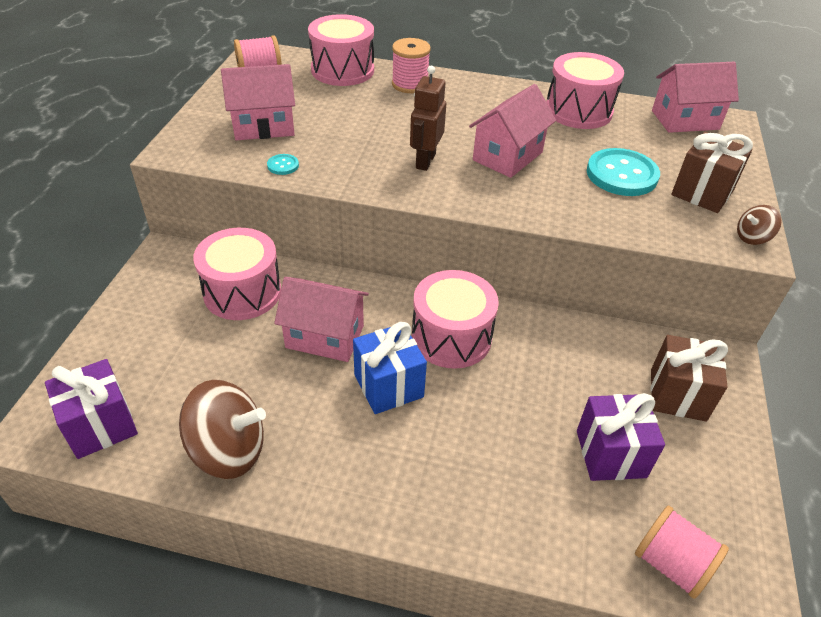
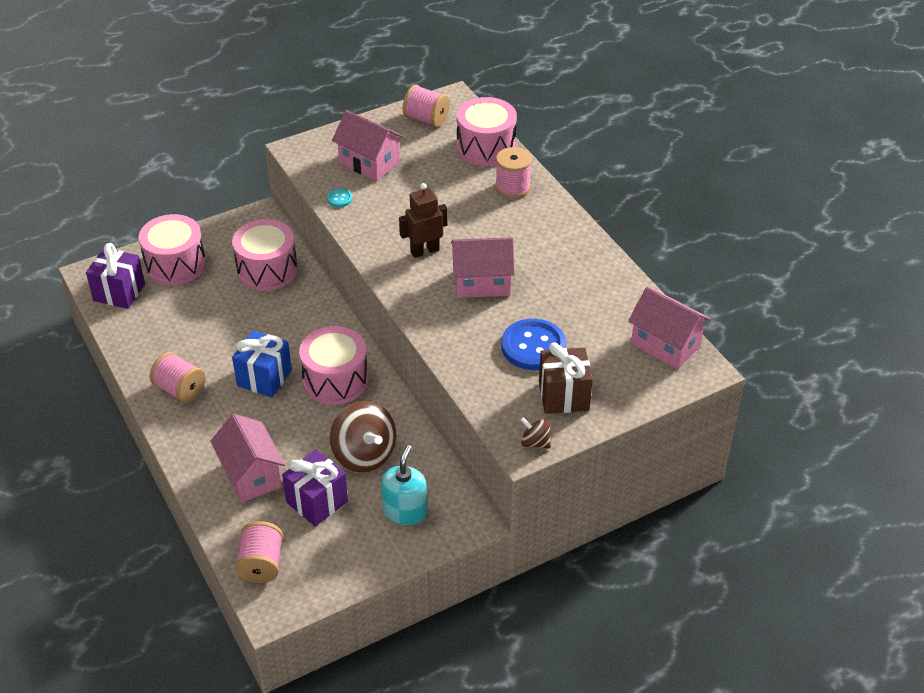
camera: 50 degrees right, 0 degrees up
brown spinning top [179,380,266,479] -> brown spinning top moved to [330,401,397,472]
pink house [274,277,369,362] -> pink house moved to [210,414,285,503]
pink drum [546,52,624,129] -> pink drum moved to [139,214,206,286]
turquoise button [587,148,660,196] -> blue button [501,319,566,370]
brown gift [650,335,728,422] -> turquoise soap dispenser [381,445,428,525]
none -> pink spool [150,352,206,403]

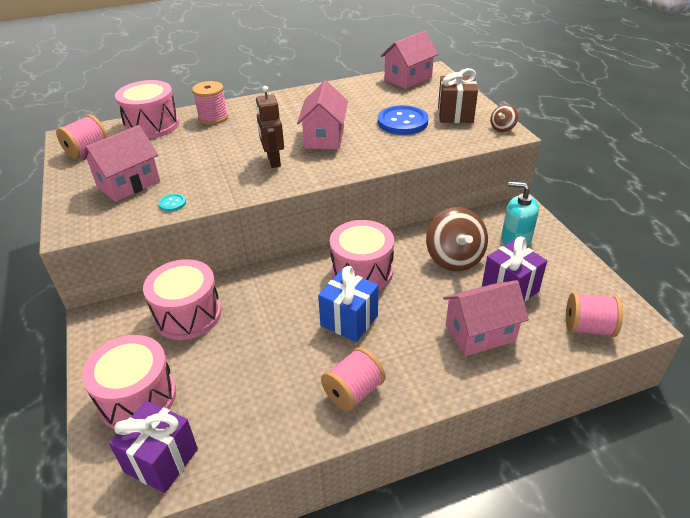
camera: 80 degrees left, 5 degrees down
brown spinning top [330,401,397,472] -> brown spinning top turned 105 degrees clockwise [426,207,488,271]

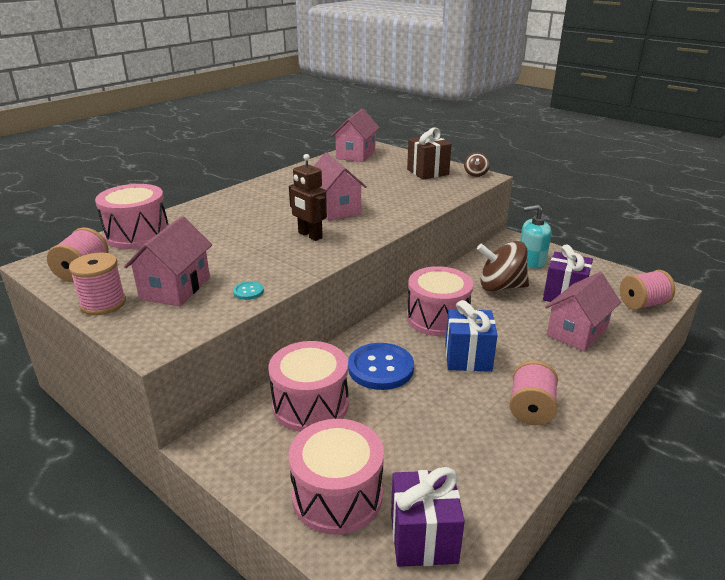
camera: 30 degrees left, 10 degrees down
pink spool [192,81,228,125] -> pink spool moved to [69,253,126,315]
blue button [378,105,428,135] -> blue button moved to [348,343,414,390]
brown spinning top [426,207,488,271] -> brown spinning top turned 135 degrees clockwise [477,241,529,291]

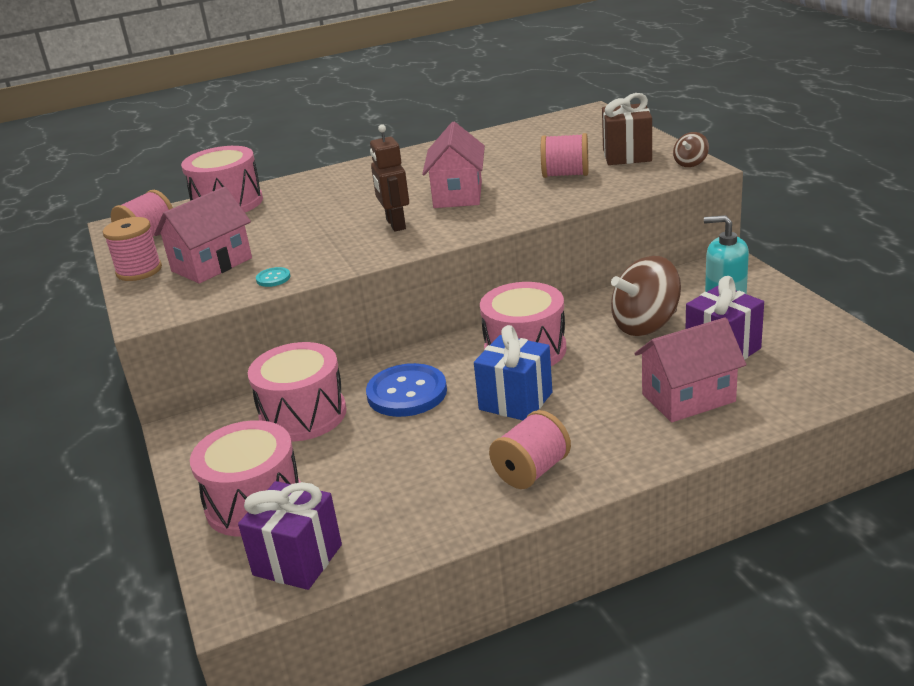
camera: 30 degrees right, 0 degrees up
pink house [331,109,380,162] -> none
brown spinning top [477,241,529,291] -> brown spinning top turned 60 degrees counterclockwise [611,256,681,336]
pink spool [620,270,675,310] -> pink spool moved to [541,133,588,178]

